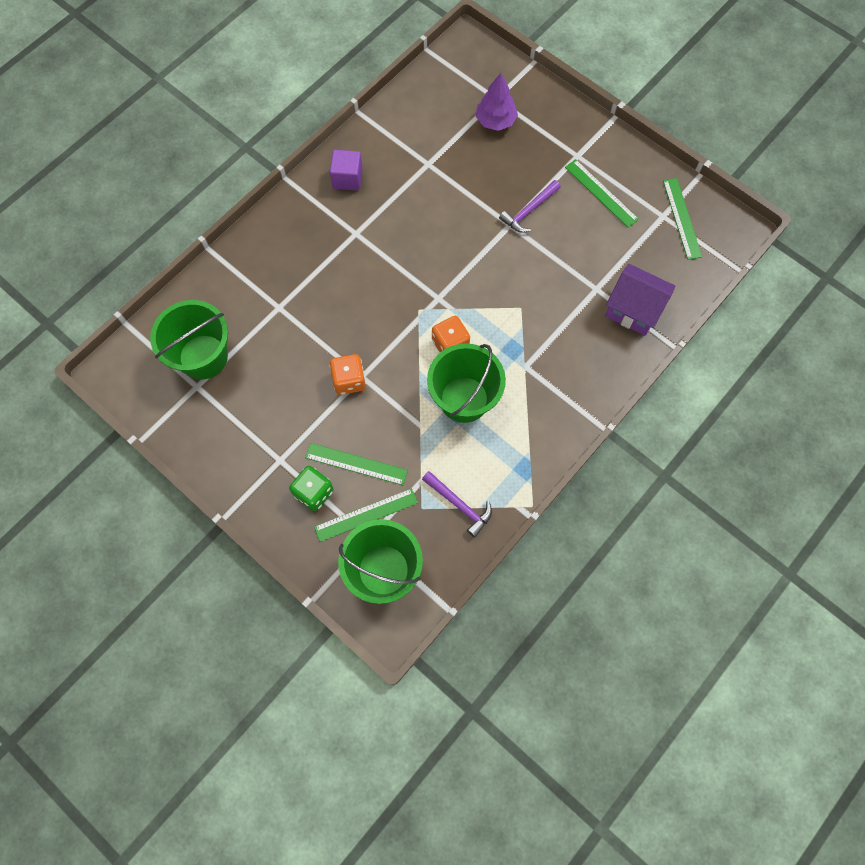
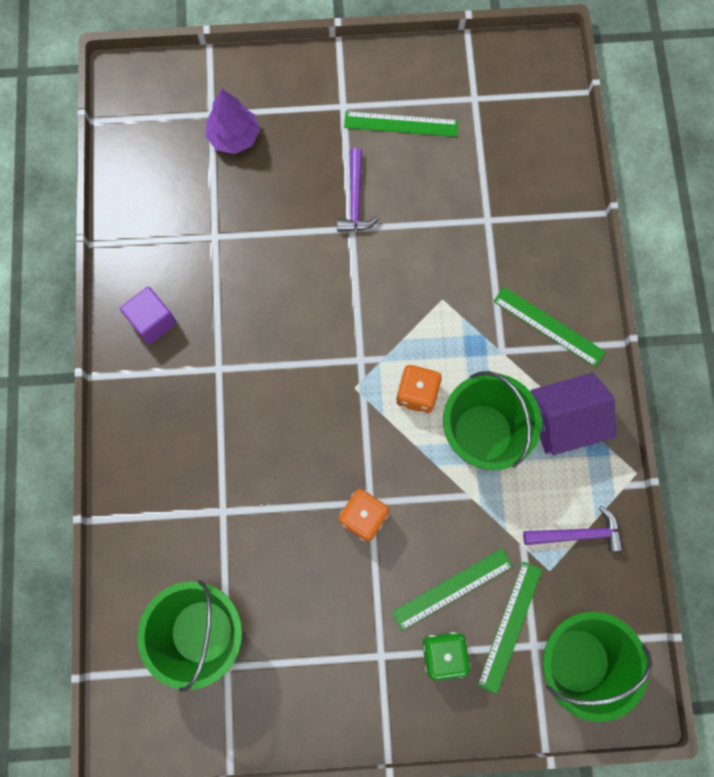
camera: 45 degrees left, 5 degrees up
purple house [605,264,676,336] -> purple house moved to [531,373,617,455]
green ruler [663,178,702,260] -> green ruler moved to [493,287,606,367]

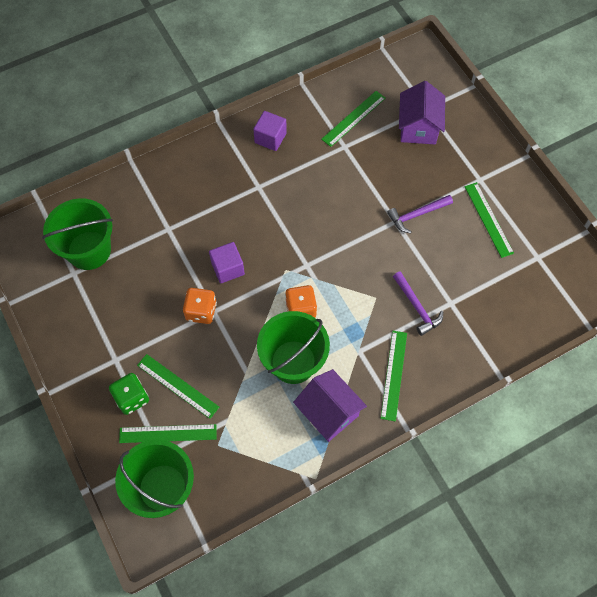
camera: 65 degrees right, 10 degrees down
purple tree [205,89,260,154] -> purple house [399,81,445,144]
purple hammer [523,506,623,552] -> purple hammer moved to [393,271,443,336]
none -> purple cube [209,242,245,283]
none -> green ruler [321,91,385,147]

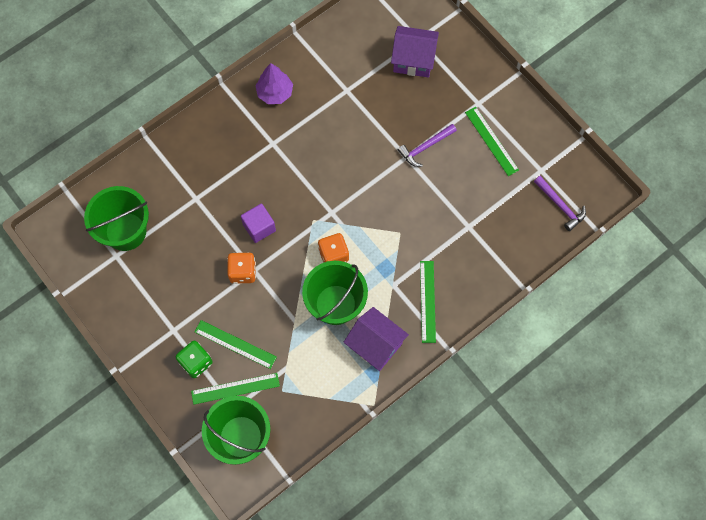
camera: 10 degrees left, 5 degrees up
purple cube [253,111,287,151] -> purple tree [255,63,293,104]
green ruler [321,91,385,147] -> none
purple hammer [393,271,443,336] -> purple hammer moved to [534,176,586,231]
purple house [399,81,445,144] -> purple house turned 75 degrees counterclockwise [391,26,439,78]

